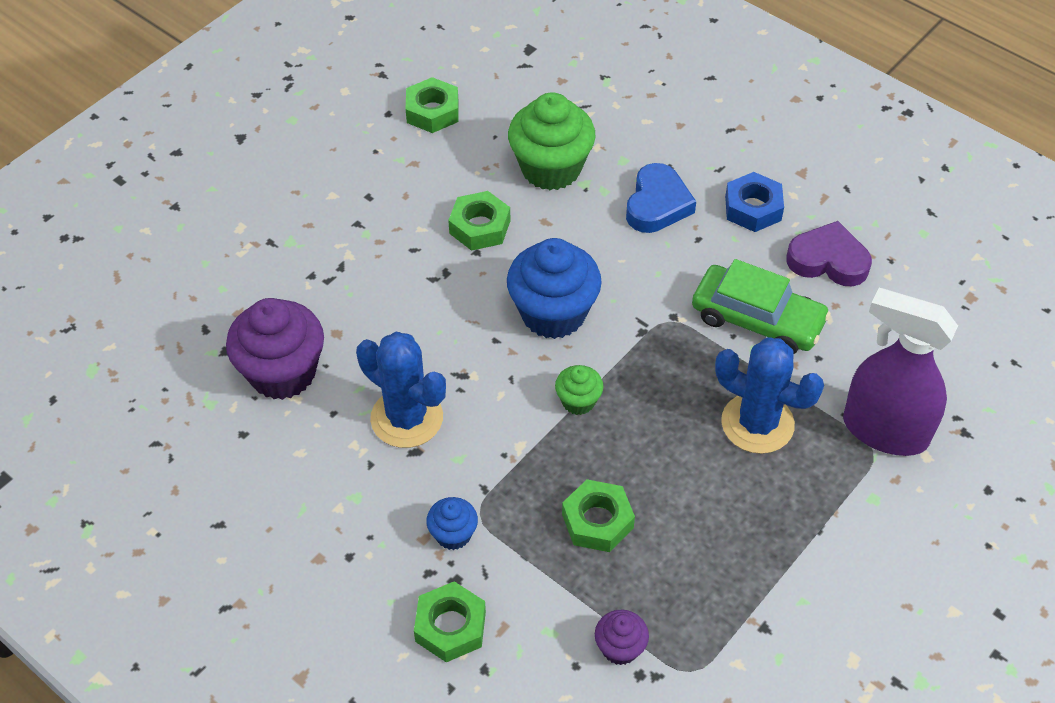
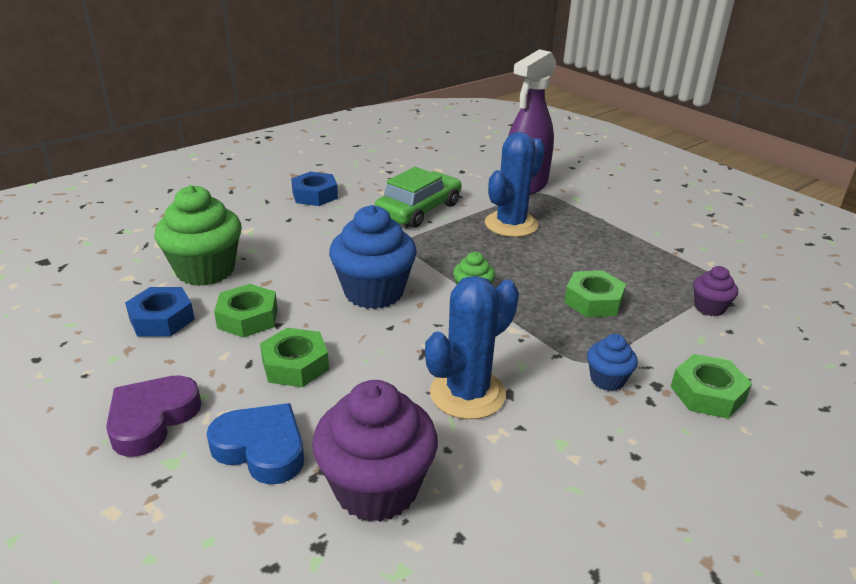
camera: 80 degrees left, 20 degrees down
green nut [406,77,459,133] -> green nut moved to [260,328,329,387]
blue heart [626,163,696,233] -> blue heart moved to [207,403,304,485]
purple heart [786,221,872,286] -> purple heart moved to [106,375,201,457]
none -> blue nut [125,287,195,337]

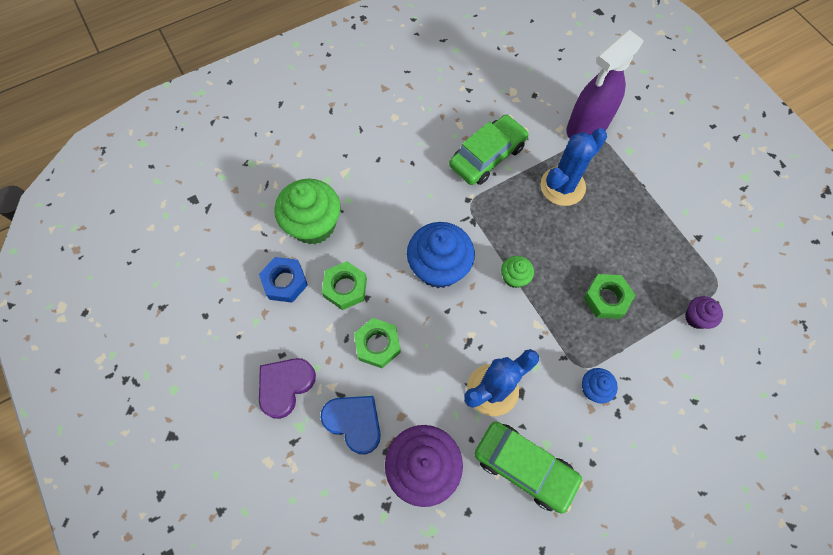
camera: 10 degrees right, 35 degrees up
blue nut [291,172,338,206] -> none
green nut [671,354,752,419] -> none
none -> green car [474,421,584,514]

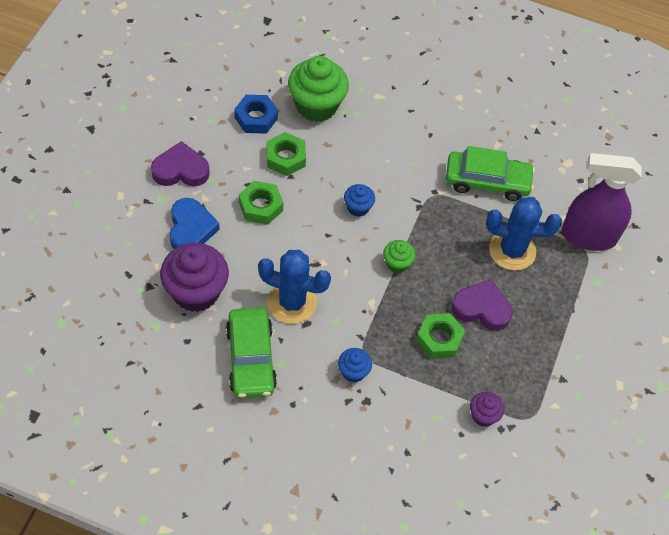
camera: 45 degrees right, 10 degrees down
blue cupcake [407,222,475,288] -> blue cupcake [344,184,375,217], size x0.50
none -> purple heart [451,279,513,331]

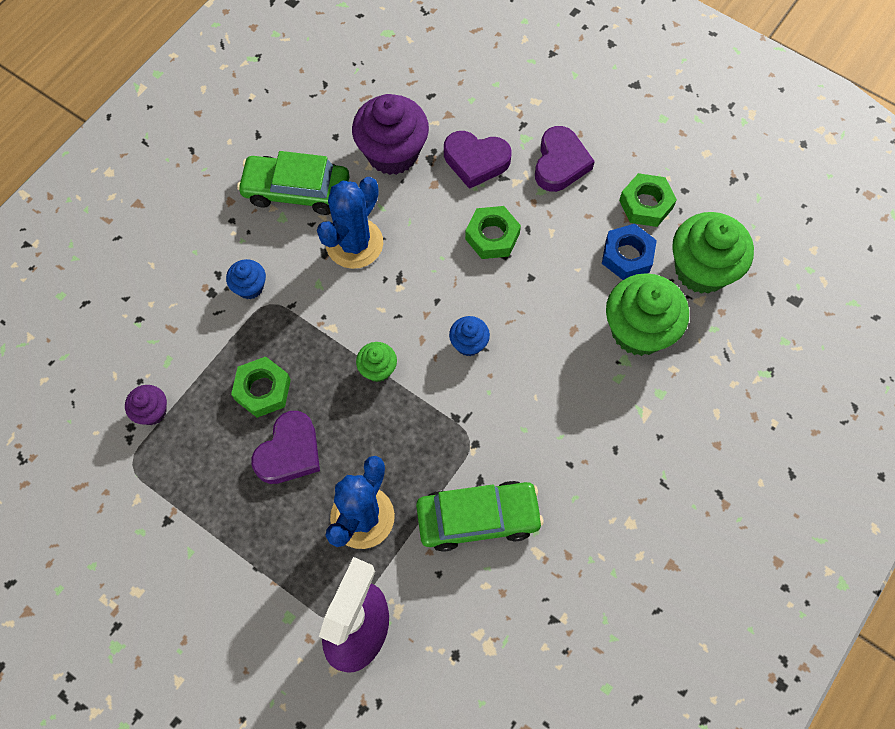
camera: 110 degrees right, 10 degrees up
blue heart [170,198,219,249] -> purple heart [444,131,511,189]
green nut [266,132,306,176] -> green nut moved to [619,173,677,227]
green car [446,146,535,201] -> green car turned 120 degrees counterclockwise [416,481,543,552]
none -> green cupcake [672,212,754,294]

